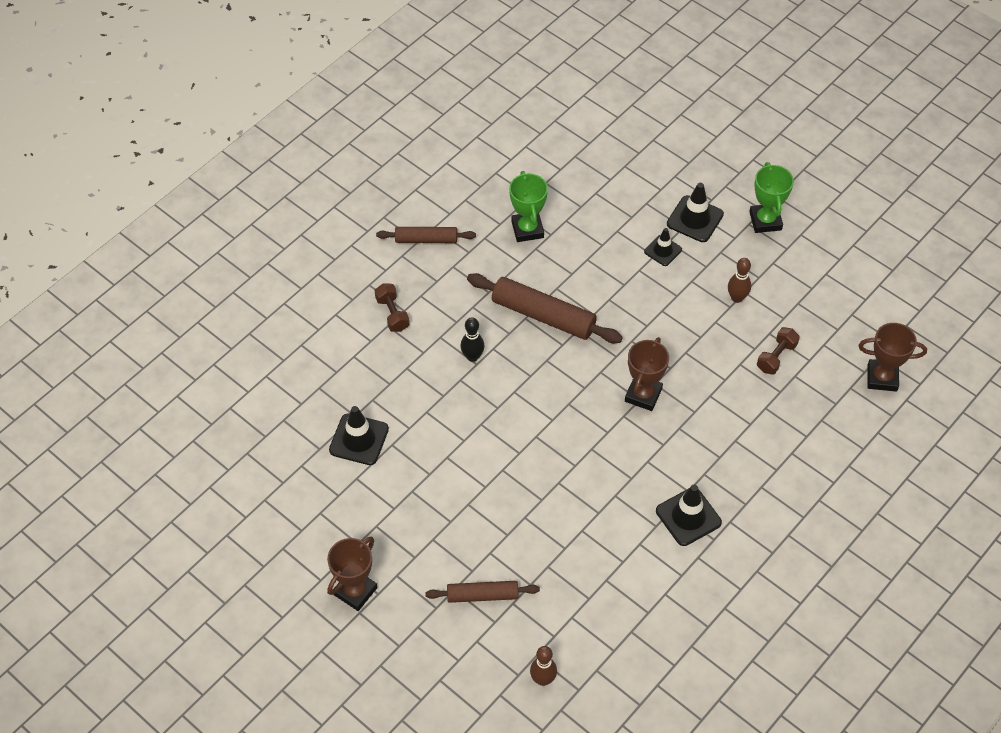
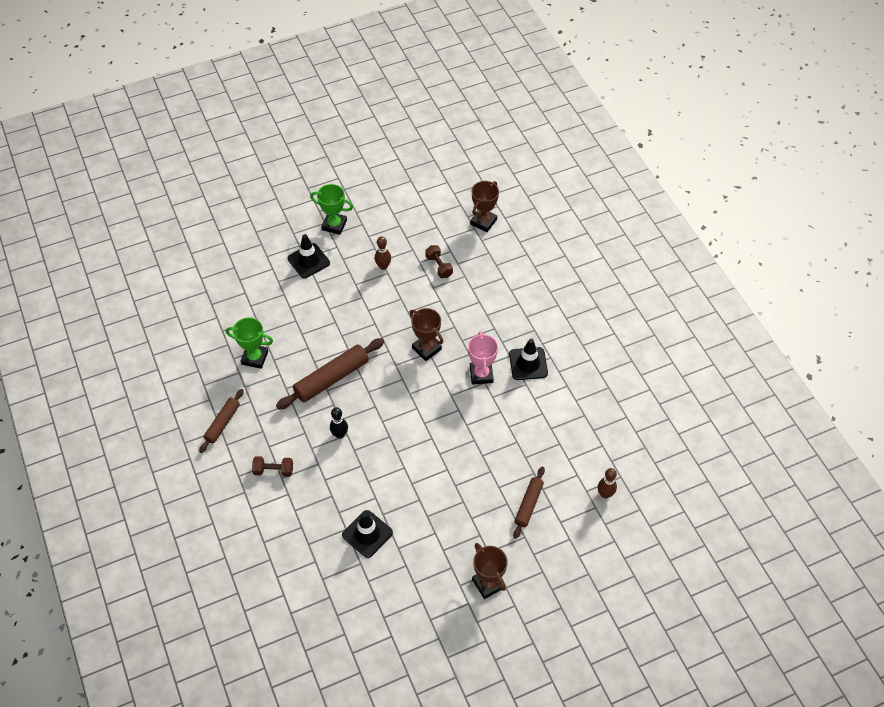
camera: 65 degrees left, 0 degrees up
black traffic cone [644,228,682,266] -> none
none -> pink trophy [468,331,498,385]

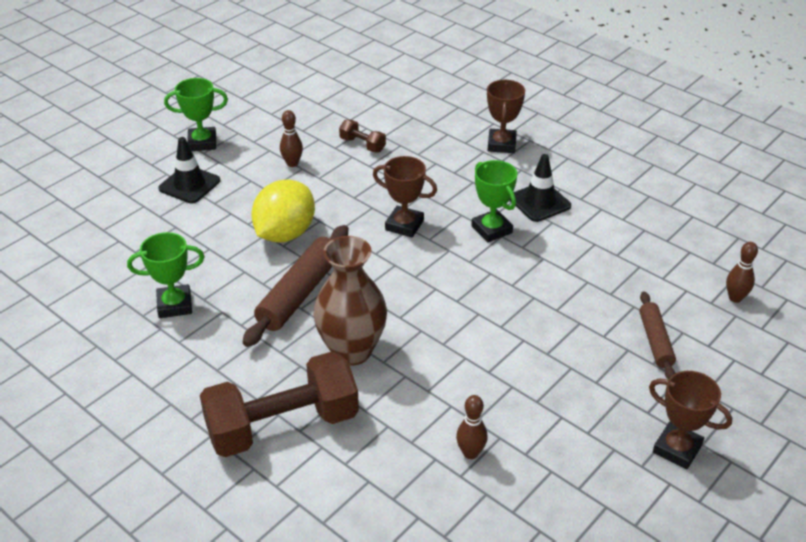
camera: 25 degrees left, 15 degrees down
brown rolling pin [199,389,244,453] -> none
brown dumbbell [252,456,293,477] -> brown dumbbell [200,351,359,457], size x2.34
black bowling pin [330,407,348,439] -> brown vase [313,236,387,366]
black traffic cone [342,510,393,558] -> brown bowling pin [456,395,488,459]
pink trophy [468,331,498,385] -> green trophy [471,160,517,242]
brown trophy [470,181,499,232] -> brown trophy moved to [487,80,525,153]
none -> yellow lemon [251,179,315,242]

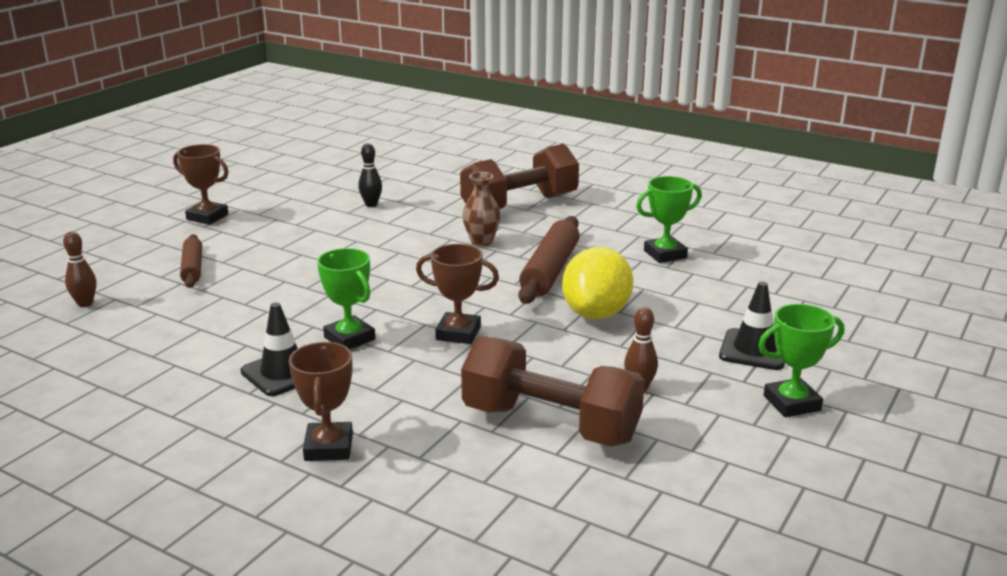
camera: 170 degrees right, 15 degrees down
brown vase [313,236,387,366] -> brown vase [462,172,501,246], size x0.58
brown dumbbell [339,120,386,152] -> brown dumbbell [461,336,645,447], size x2.34
brown bowling pin [456,395,488,459] -> black bowling pin [358,143,382,207]

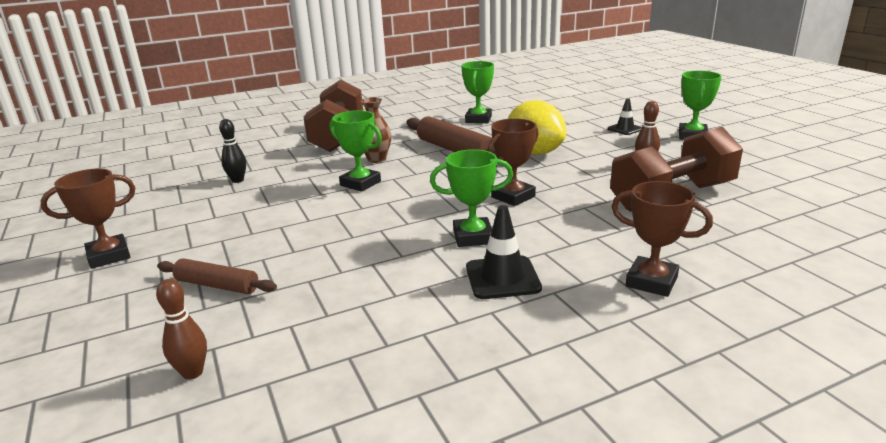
camera: 55 degrees left, 0 degrees up
black traffic cone [719,282,785,370] -> black traffic cone [608,98,642,135], size x0.64
none -> green trophy [330,110,382,192]

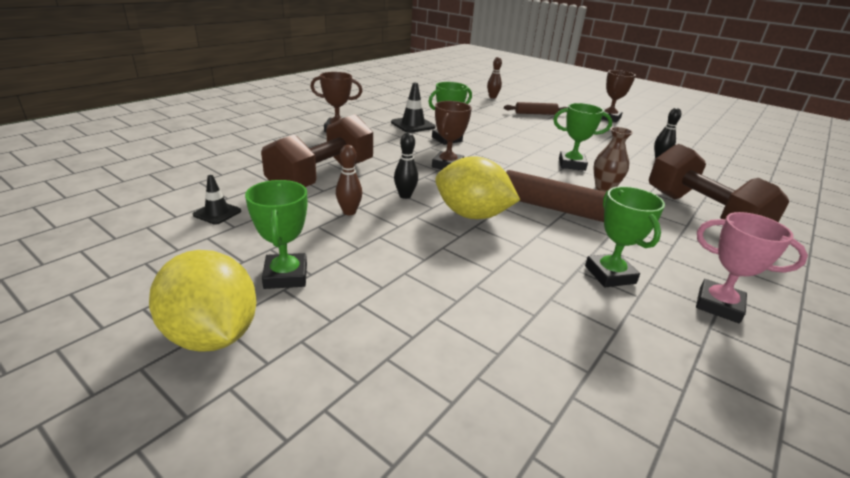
camera: 150 degrees right, 5 degrees up
black traffic cone [608,98,642,135] -> black traffic cone moved to [193,175,241,225]
none -> yellow lemon [149,250,257,352]
none -> black bowling pin [394,133,418,199]
none -> pink trophy [696,212,808,323]

